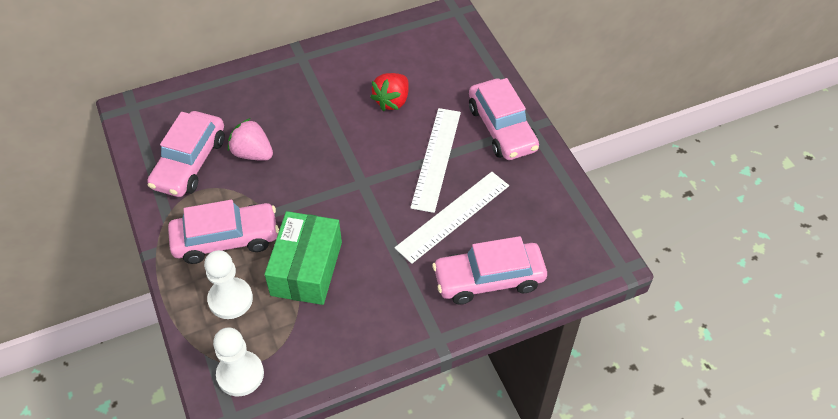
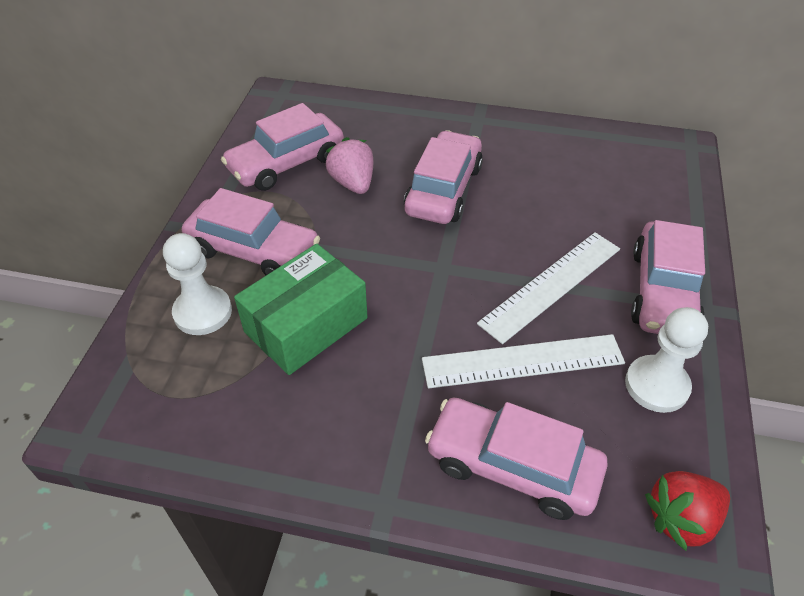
camera: 35 degrees right, 5 degrees down
white pawn [213,327,264,396] -> white pawn moved to [625,307,708,413]
red strawberry [370,73,409,111] -> red strawberry moved to [645,471,730,551]
none -> pink car [404,130,483,224]

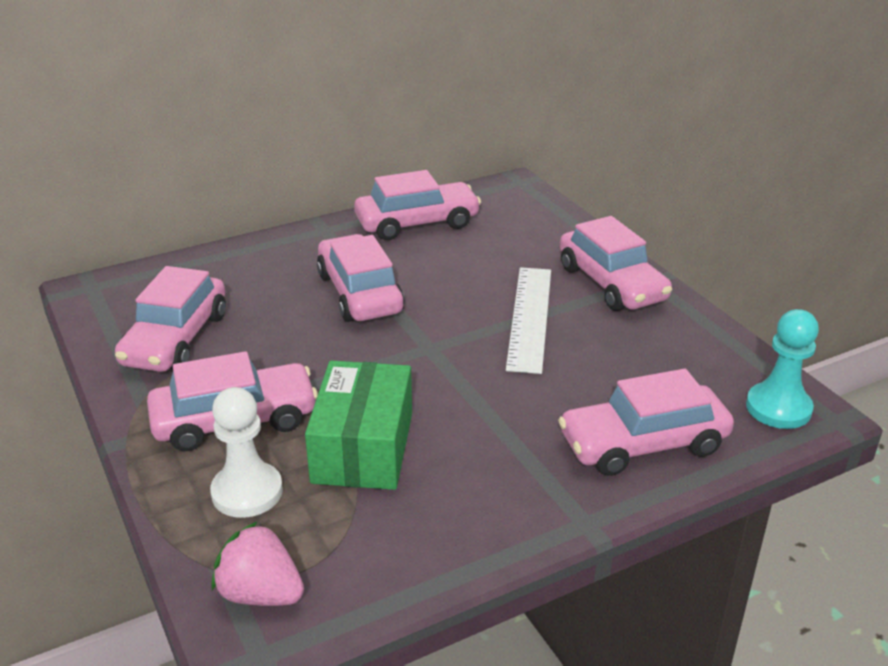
camera: 40 degrees left, 15 degrees down
pink strawberry [326,137,373,194] -> pink strawberry moved to [211,521,304,606]
white ruler [422,334,625,389] -> none
white pawn [625,307,708,413] -> none
red strawberry [645,471,730,551] -> turquoise pawn [746,309,819,429]
none -> pink car [354,170,481,240]

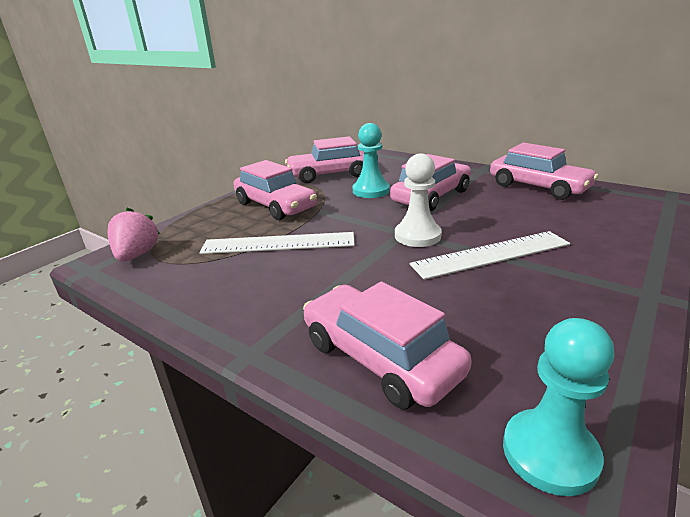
camera: 65 degrees right, 5 degrees down
white pawn [210,387,283,518] -> white pawn moved to [395,153,442,247]
green box [305,360,412,490] -> white ruler [199,232,355,254]
pink car [560,216,672,311] -> none
none -> turquoise pawn [353,123,389,198]

